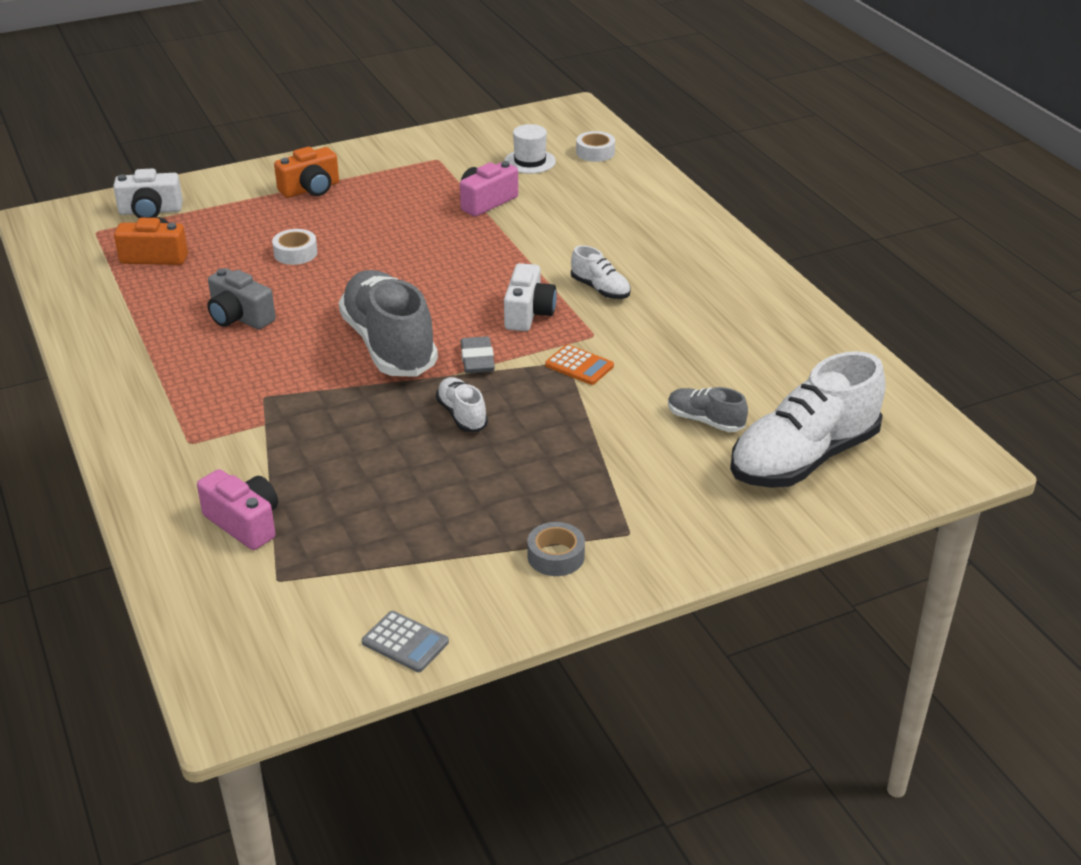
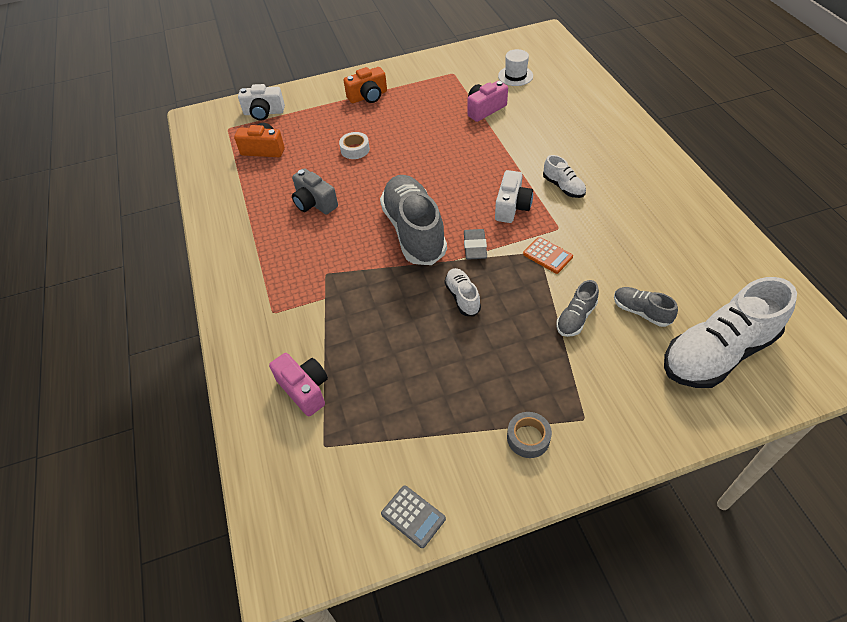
camera: 10 degrees right, 15 degrees up
white tape [576,131,615,162] -> none
none -> grey shoe [556,280,599,337]

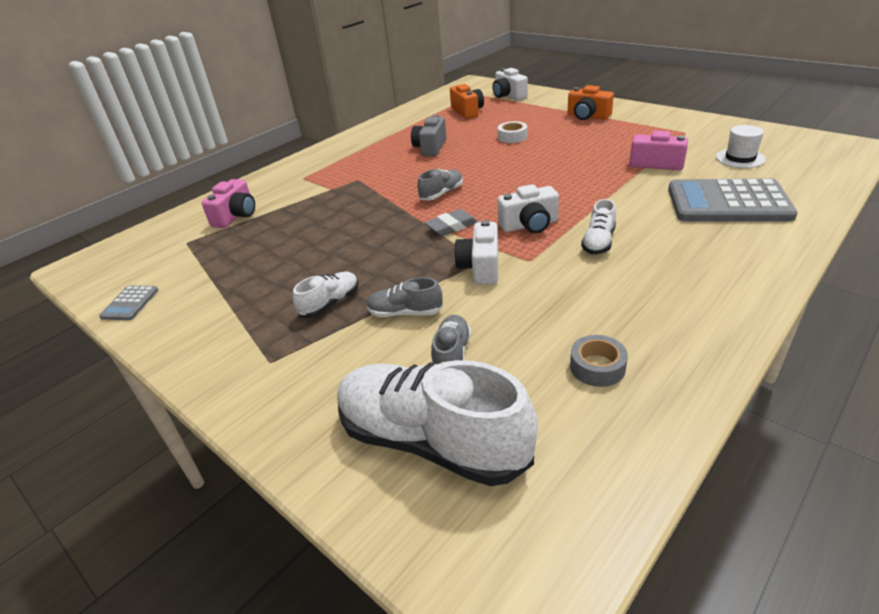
camera: 60 degrees right, 15 degrees down
grey shoe [380,175,447,265] -> grey shoe [417,169,463,201], size x0.47
white shoe [445,268,481,316] -> white shoe moved to [293,272,358,318]
grey tape [507,412,552,458] -> grey tape moved to [570,335,628,387]
orange calculator [523,237,573,274] -> white camera [454,220,498,285]
none -> grey calculator [668,178,798,221]

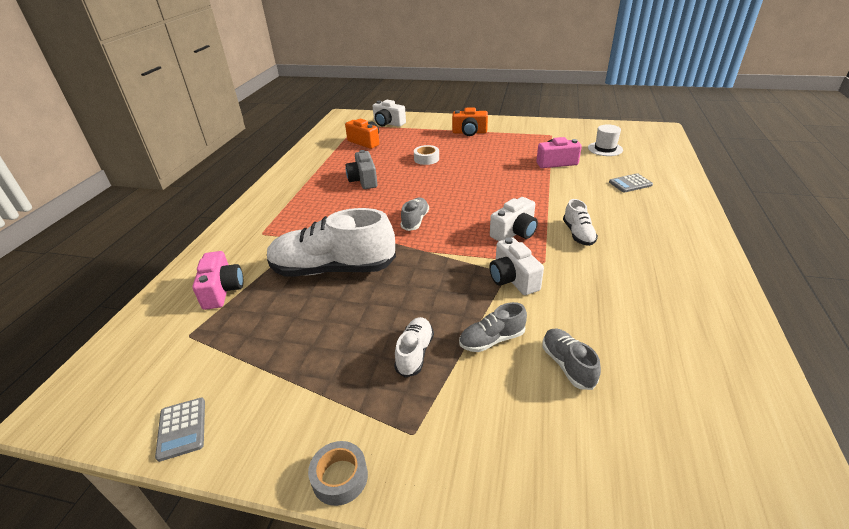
camera: 30 degrees left, 0 degrees up
white shoe [337,360,538,486] -> white shoe moved to [267,208,396,276]
grey eraser [425,209,478,236] -> none
grey tape [570,335,628,387] -> grey tape moved to [308,441,368,506]
grey calculator [668,178,798,221] -> grey calculator [609,173,653,193], size x0.44

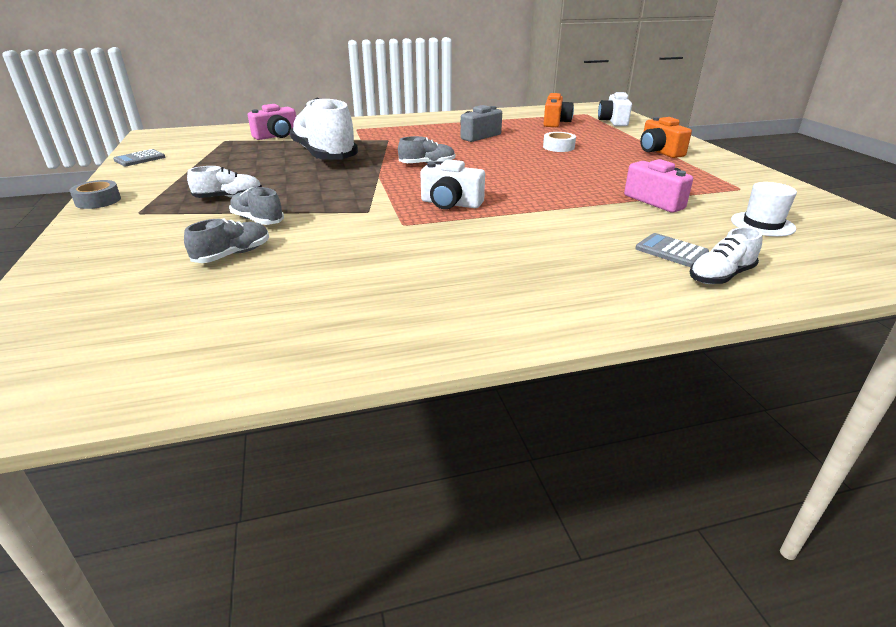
camera: 60 degrees right, 5 degrees down
white camera [489,237,544,295] -> none
white shoe [563,199,598,246] -> white shoe moved to [690,227,763,284]

